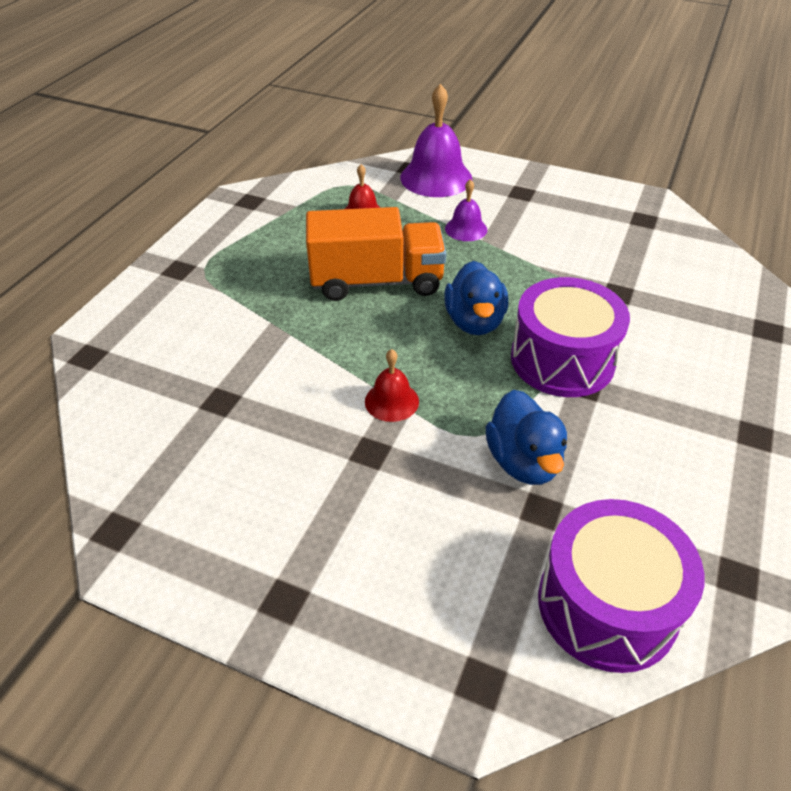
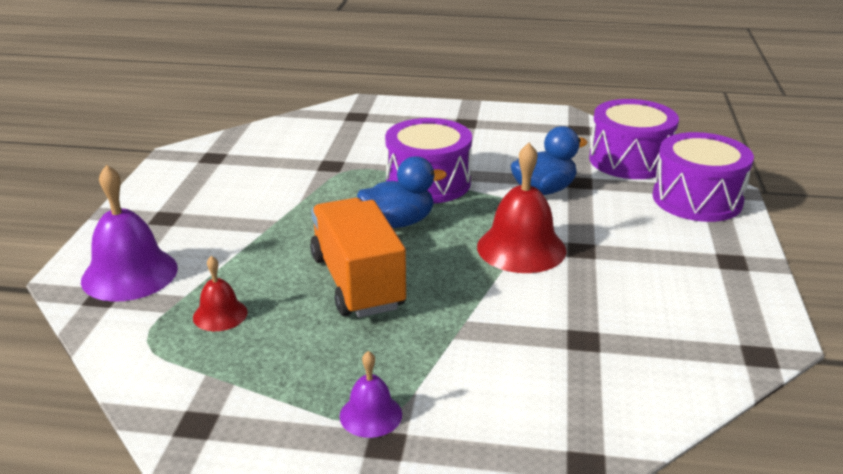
camera: 105 degrees left, 15 degrees down
red bell [365,349,419,422] -> red bell [477,143,566,273], size x1.86
purple bell [445,179,487,241] -> purple bell moved to [340,351,402,438]
none -> purple drum [653,132,754,222]

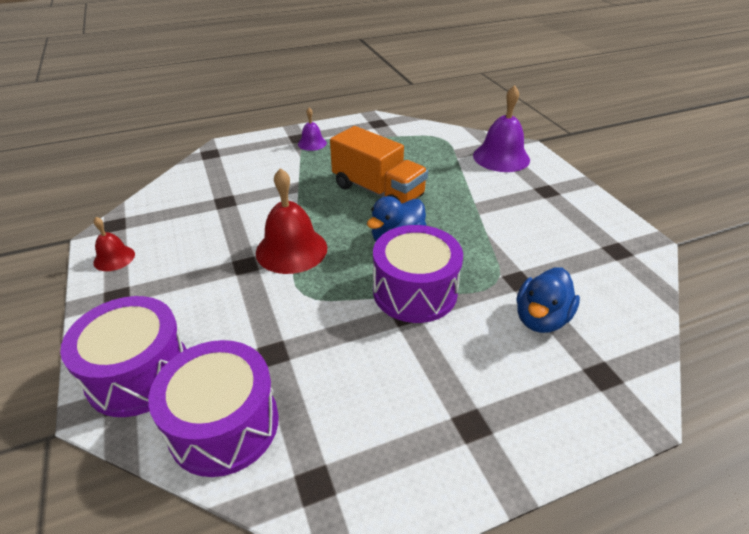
camera: 150 degrees right, 10 degrees up
red bell [193,256,248,331] -> red bell moved to [93,217,135,271]
blue duck [511,126,588,195] -> blue duck moved to [517,268,580,333]

